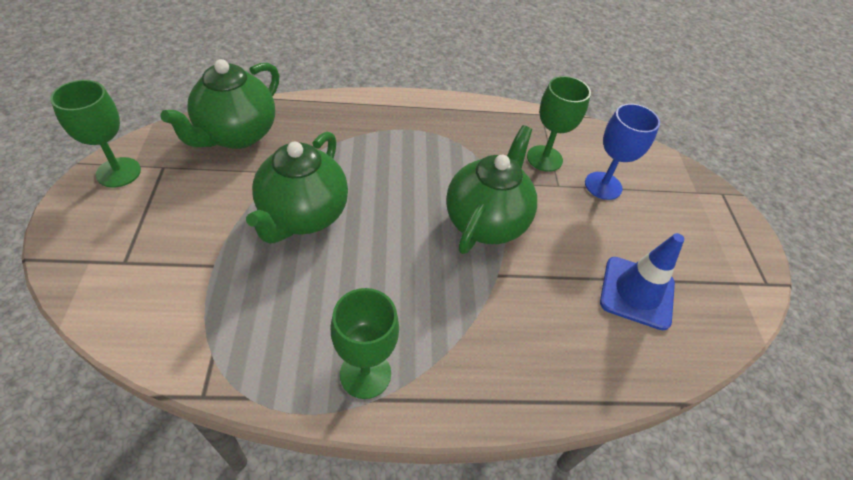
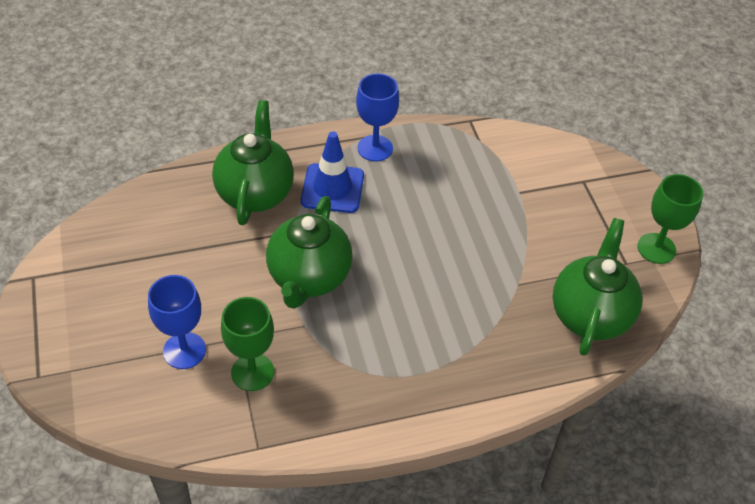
camera: 170 degrees right, 0 degrees up
green teapot [246,132,348,243] -> green teapot moved to [212,100,294,225]
green goblet [331,288,399,399] -> blue goblet [356,73,399,162]
blue traffic cone [600,233,684,330] -> blue traffic cone moved to [301,131,364,213]

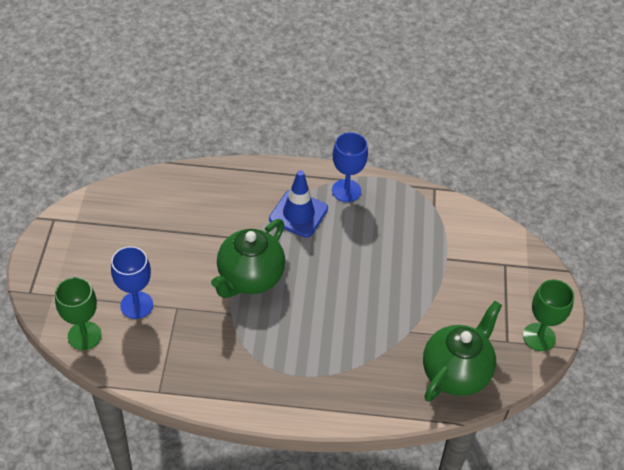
camera: 20 degrees right, 0 degrees up
green teapot [212,100,294,225] -> none
green goblet [221,297,274,391] -> green goblet moved to [55,277,102,350]

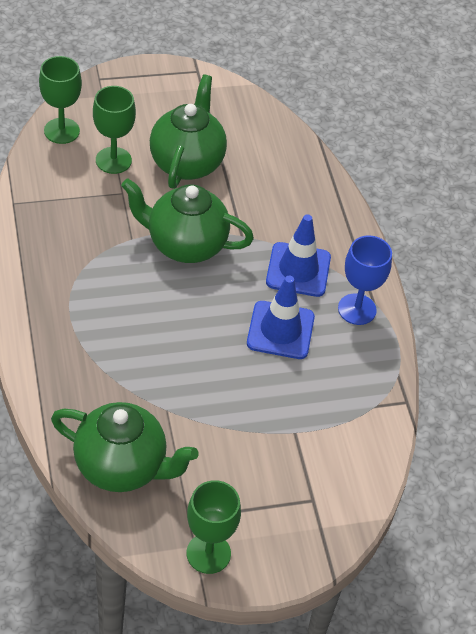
camera: 70 degrees right, 0 degrees up
blue goblet [111,246,153,319] -> green goblet [93,86,136,174]
none -> green teapot [150,74,227,189]
none -> blue traffic cone [247,276,315,359]

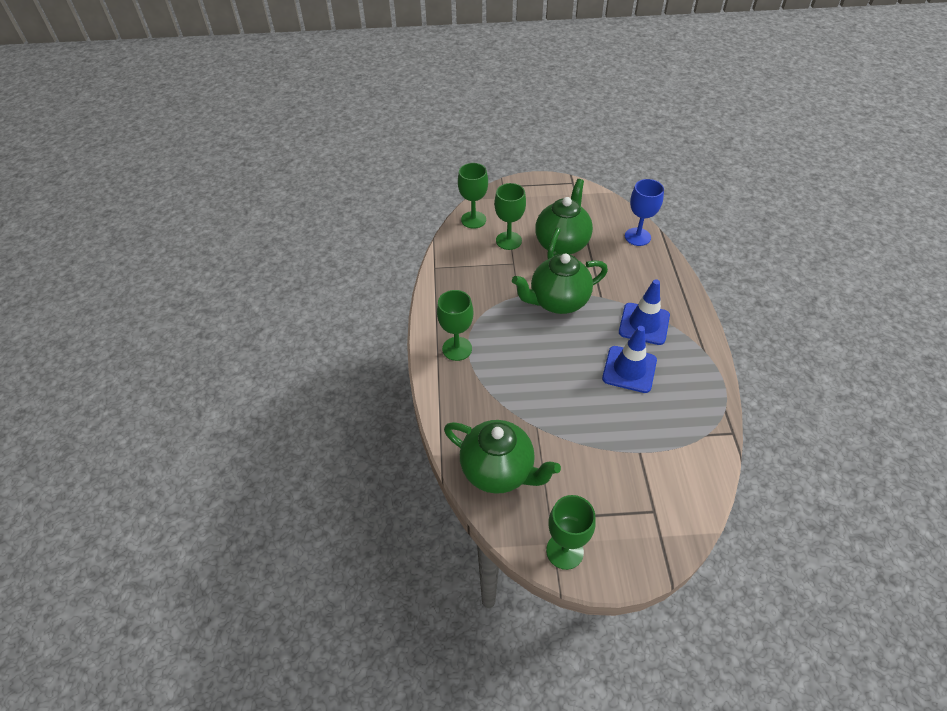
camera: 15 degrees right, 0 degrees up
green teapot [121,178,254,263] -> green teapot turned 45 degrees counterclockwise [512,253,608,314]
blue goblet [338,236,392,325] -> blue goblet moved to [625,179,664,246]
none -> green goblet [437,290,473,361]

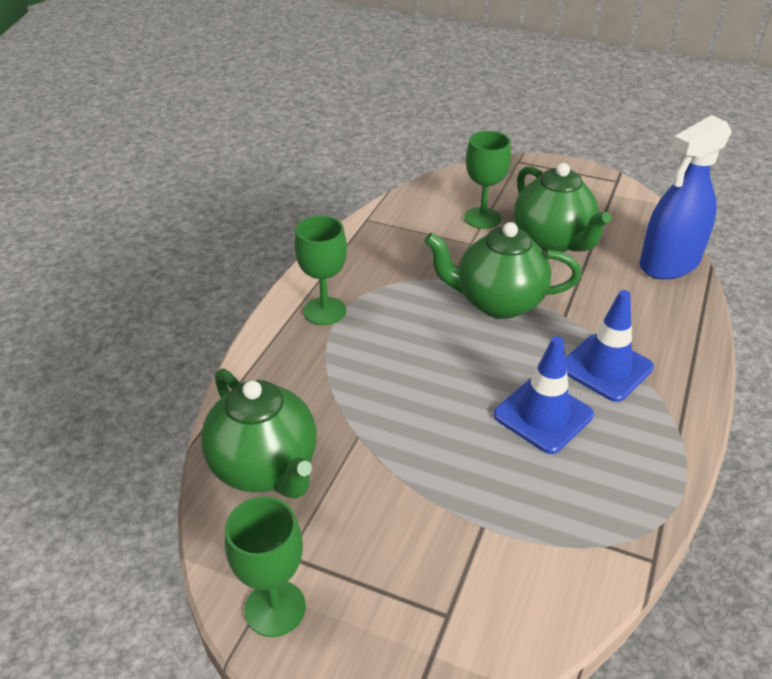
camera: 25 degrees right, 10 degrees down
green goblet [458,163,488,229] -> none
green teapot [535,179,593,259] -> green teapot turned 105 degrees clockwise [514,163,611,252]
blue goblet [625,179,664,246] -> blue spray bottle [640,115,732,279]

